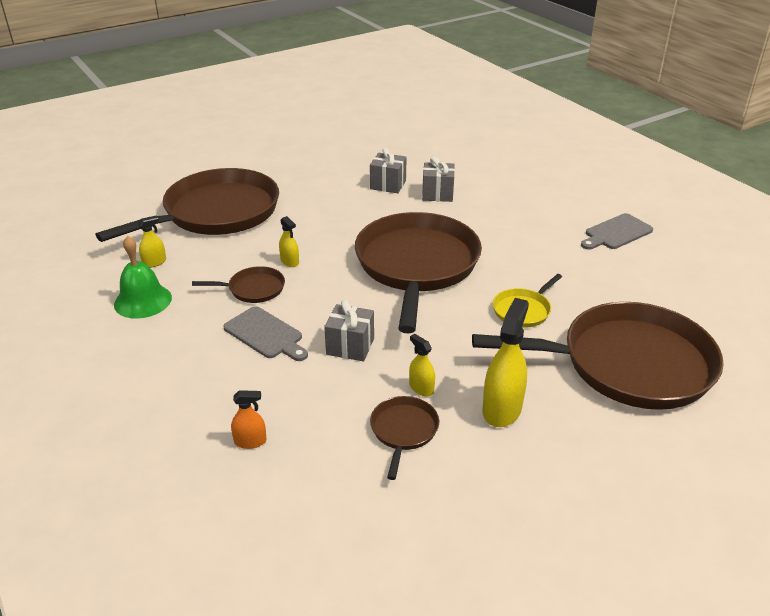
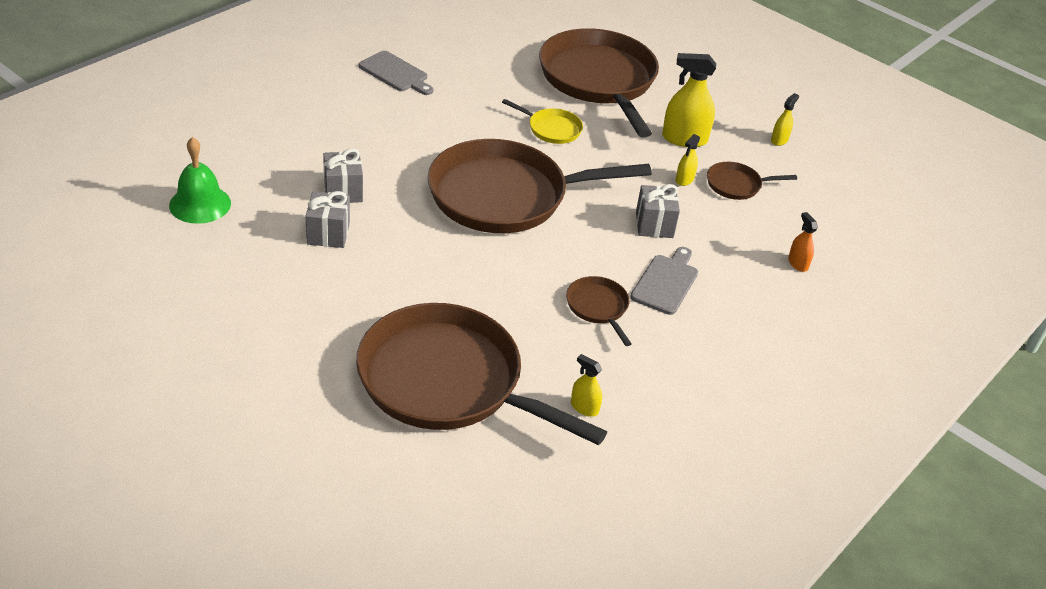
camera: 110 degrees left, 5 degrees up
green bell [114,236,172,319] -> green bell moved to [169,137,231,224]
yellow spray bottle [279,216,299,267] -> yellow spray bottle moved to [771,93,799,146]

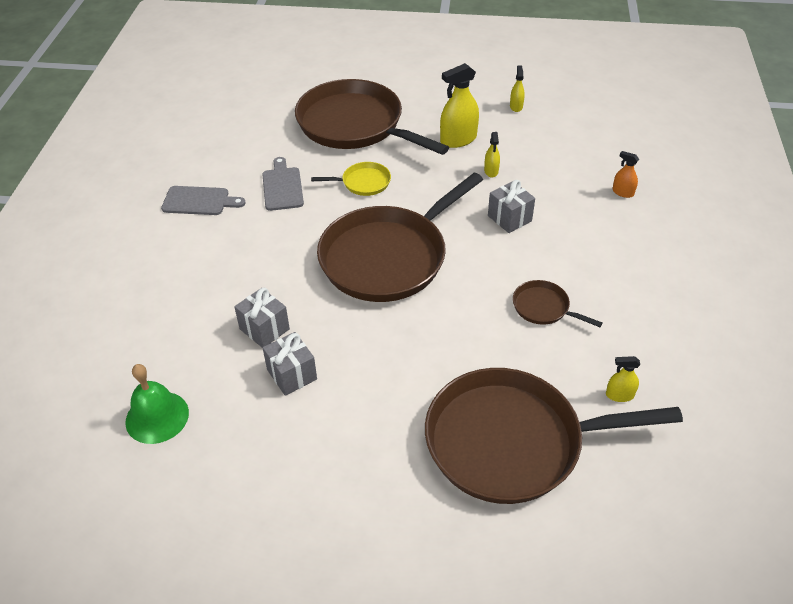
camera: 30 degrees left, 5 degrees up
grey cutting board [630,247,698,315] -> grey cutting board moved to [262,157,304,211]
brown pan [707,162,797,200] -> none

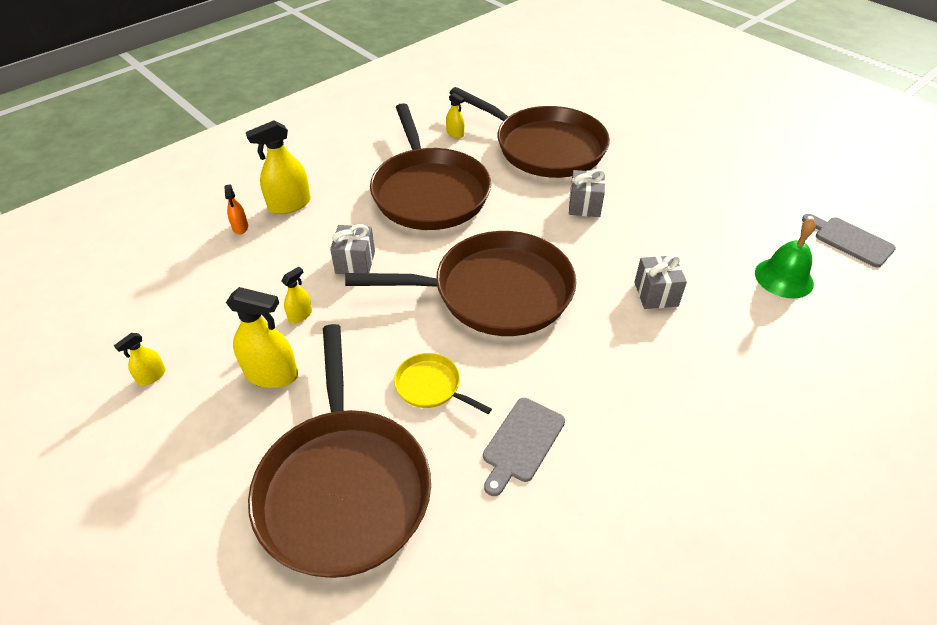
camera: 140 degrees left, 0 degrees up
grey cutting board [161,186,245,215] -> grey cutting board moved to [802,214,896,268]
grey gift [263,332,317,396] -> grey gift moved to [569,169,605,217]
brown pan [513,280,602,327] -> brown pan [370,103,491,230], size x2.37
none -> yellow spray bottle [246,120,311,214]

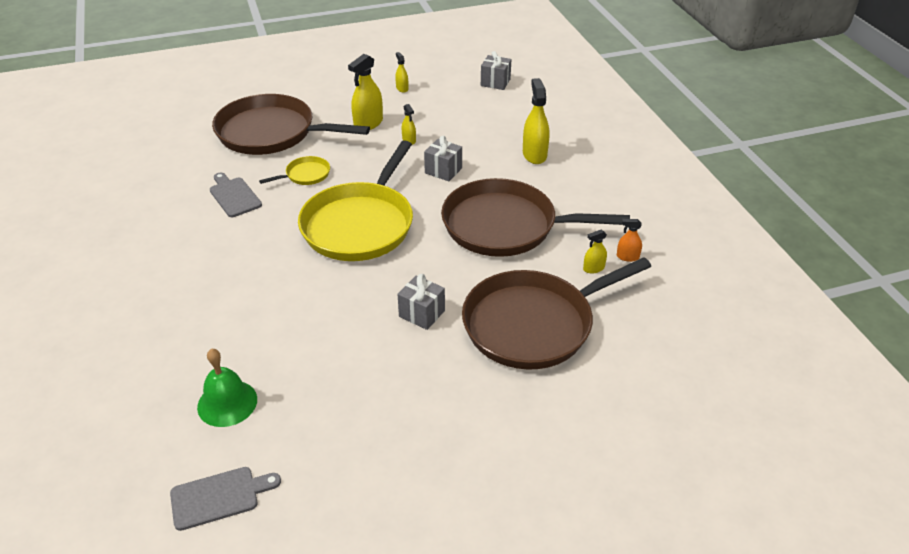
camera: 115 degrees right, 5 degrees down
orange spray bottle [224,184,248,234] -> orange spray bottle moved to [617,219,642,262]
brown pan [345,231,576,336] -> yellow pan [298,140,413,261]
grey gift [634,254,687,309] -> grey gift moved to [481,51,511,90]

